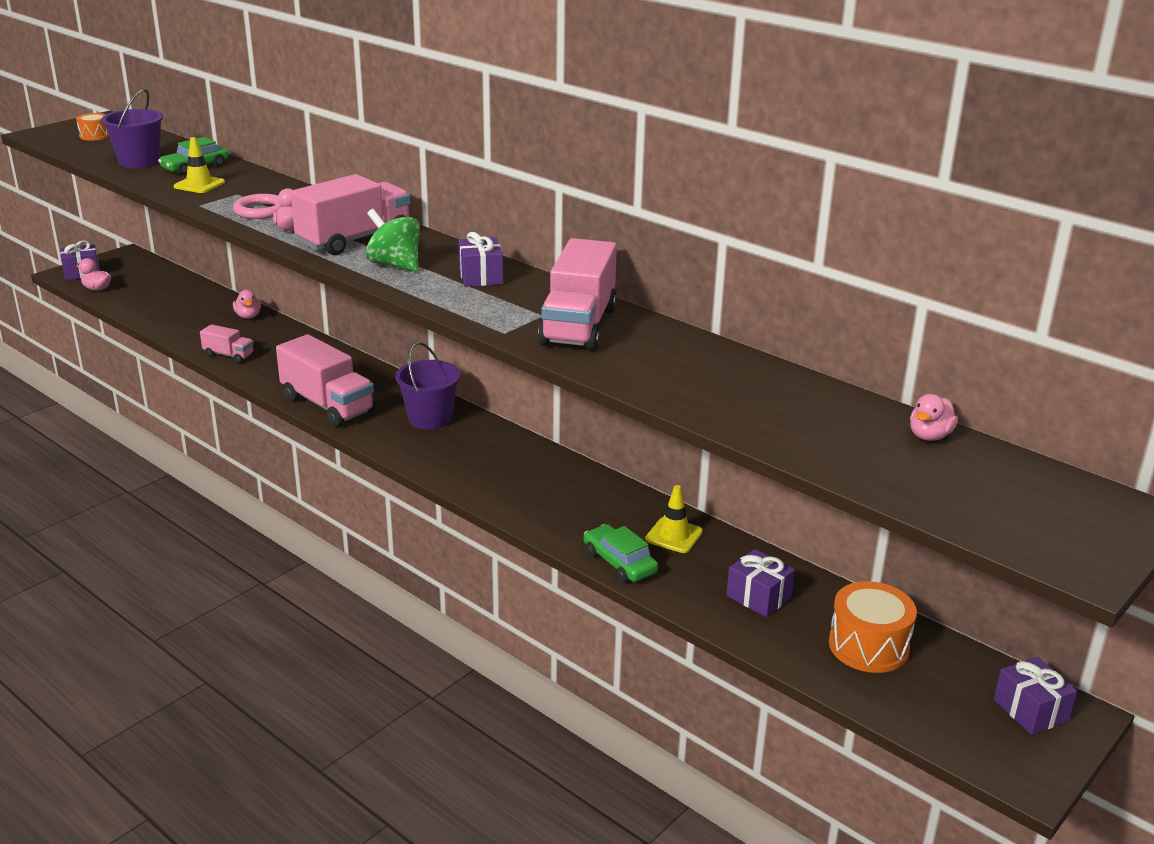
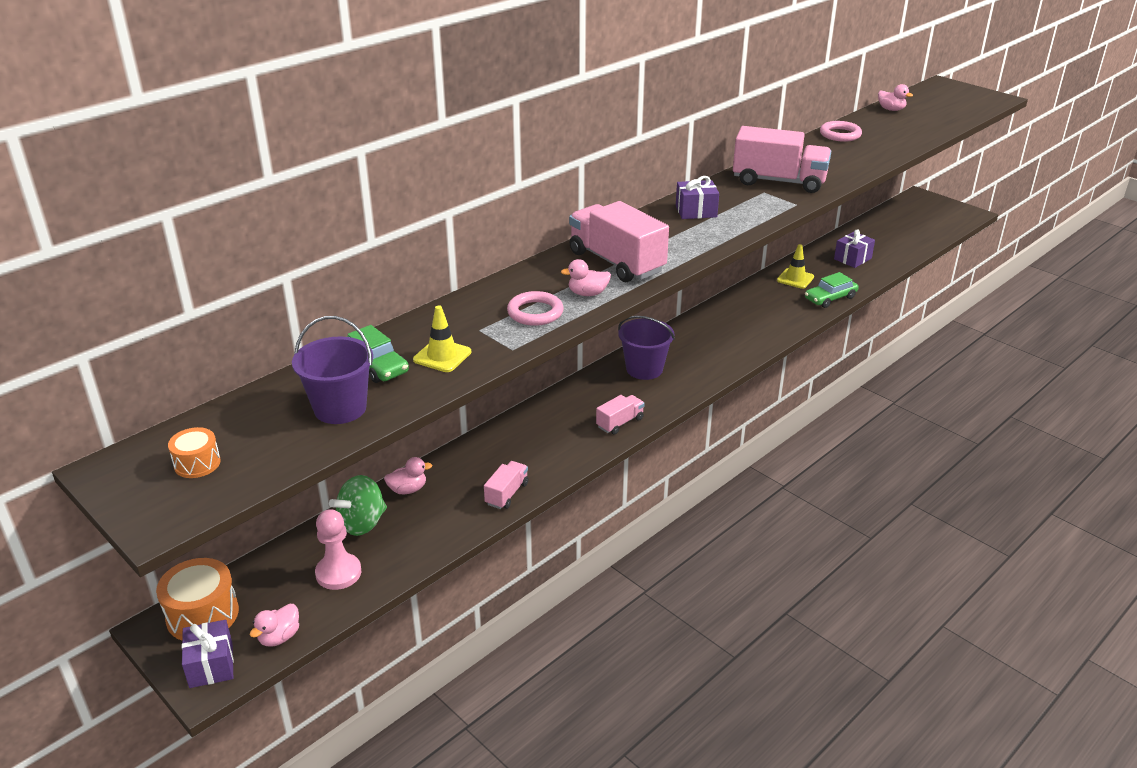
camera: 85 degrees left, 5 degrees up
pink truck [276,334,375,427] -> pink truck [596,395,645,434], size x0.51
green spinning top [366,209,420,272] -> green spinning top moved to [329,475,387,536]
orange drum [829,581,917,673] -> orange drum moved to [156,558,239,640]
purple gift [994,657,1077,735] -> none
none -> pink pawn [315,509,361,590]
none -> pink ring [820,121,862,142]

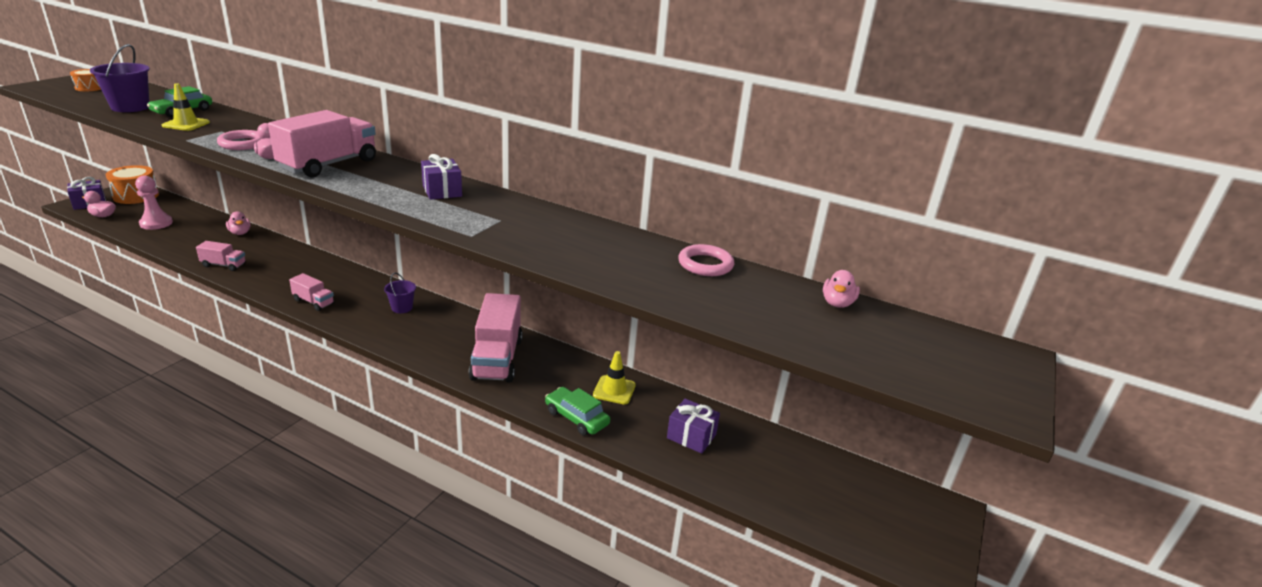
camera: 70 degrees right, 5 degrees down
green spinning top [329,475,387,536] -> none
purple bucket [618,316,675,380] -> purple bucket [384,272,416,313], size x0.59
pink truck [733,126,831,193] -> pink truck moved to [469,293,523,382]

